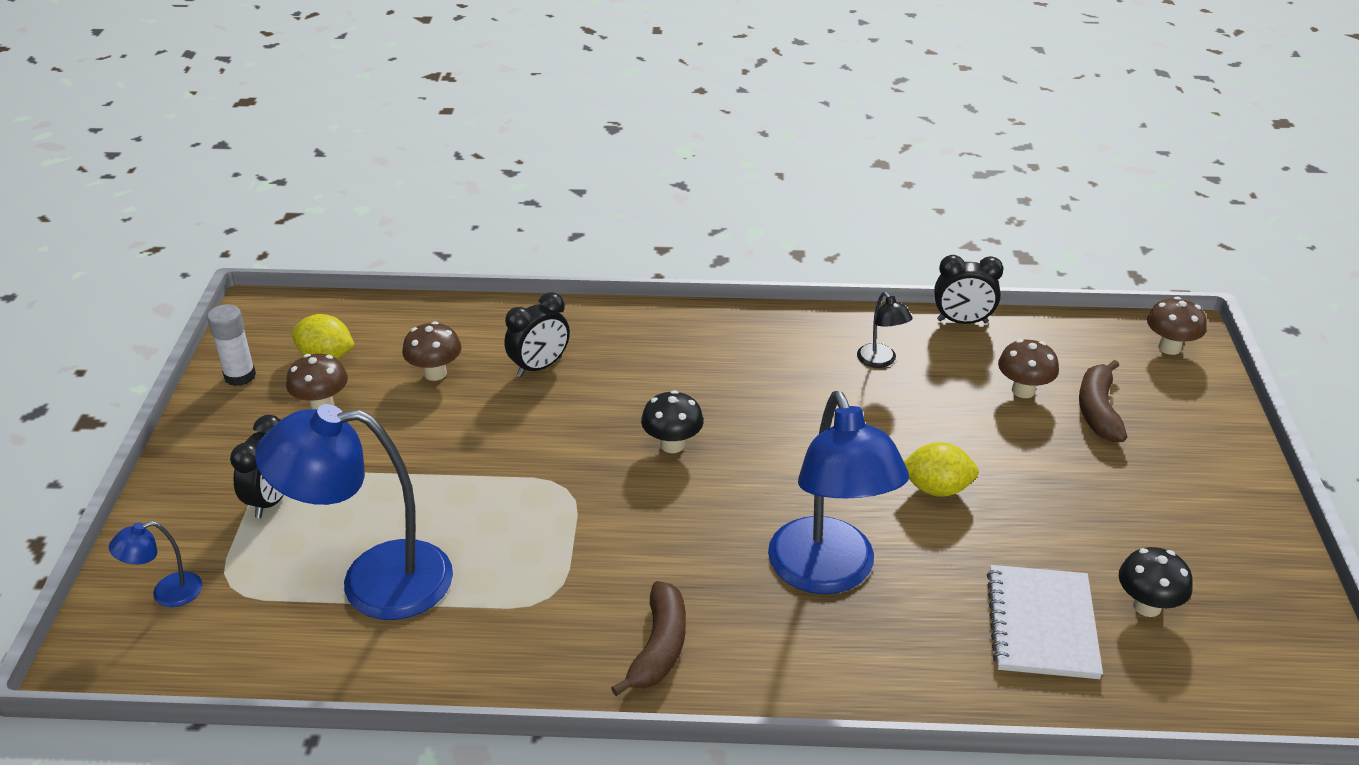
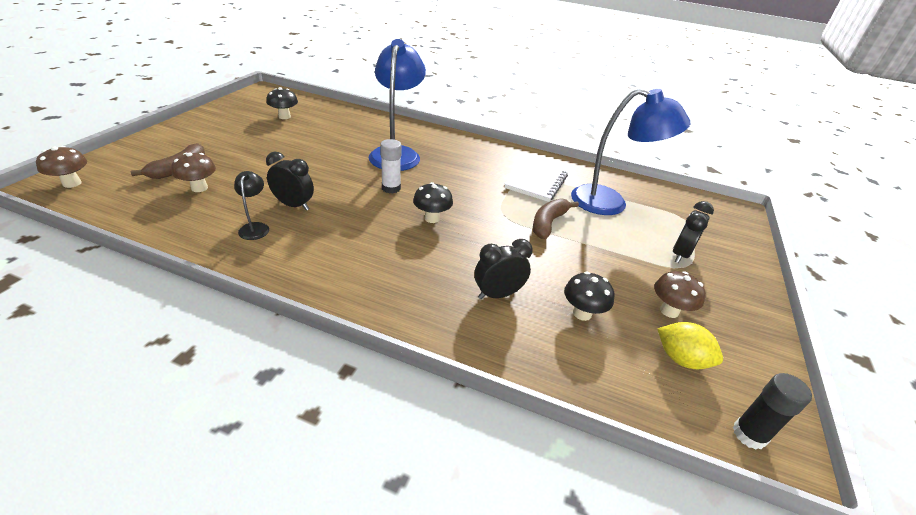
camera: 165 degrees left, 0 degrees up
blue lamp [109,521,202,607] -> none
white glue stick [207,304,256,386] -> white glue stick moved to [380,139,401,193]
brown mushroom [402,321,462,381] -> black mushroom [564,272,614,321]
brown banana [611,581,686,696] -> brown banana moved to [533,198,579,239]
yellow lemon [904,442,979,497] -> none
black clock [934,255,1004,324] -> black clock moved to [266,152,314,211]
white notebook [987,565,1103,679] -> white notebook moved to [504,159,568,202]
none -> black glue stick [733,373,812,450]

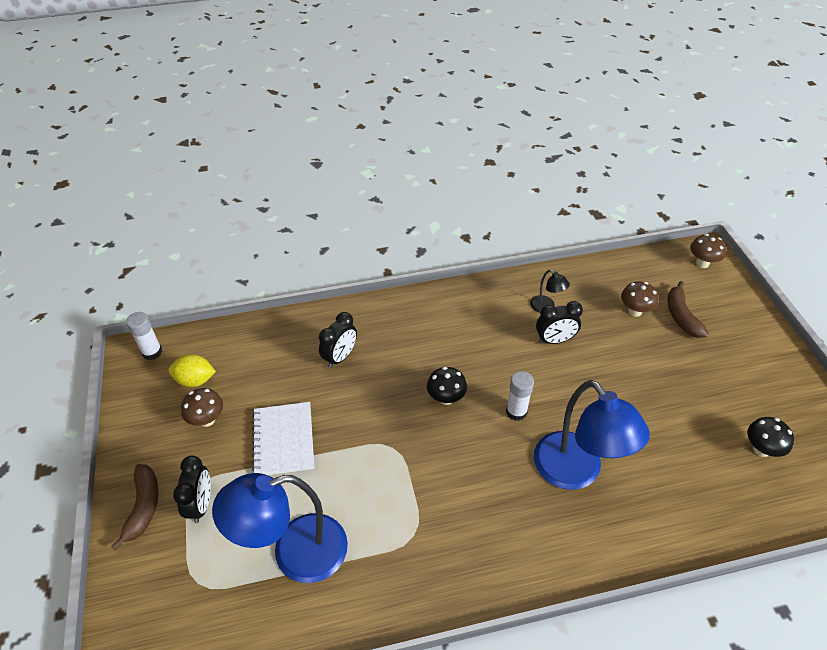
camera: 150 degrees right, 10 degrees up
white notebook [504,159,568,202] -> white notebook moved to [252,402,314,475]
brown banana [533,198,579,239] -> brown banana moved to [112,464,159,550]
black mushroom [564,272,614,321] -> none
black glue stick [733,373,812,450] -> white glue stick [126,312,162,360]

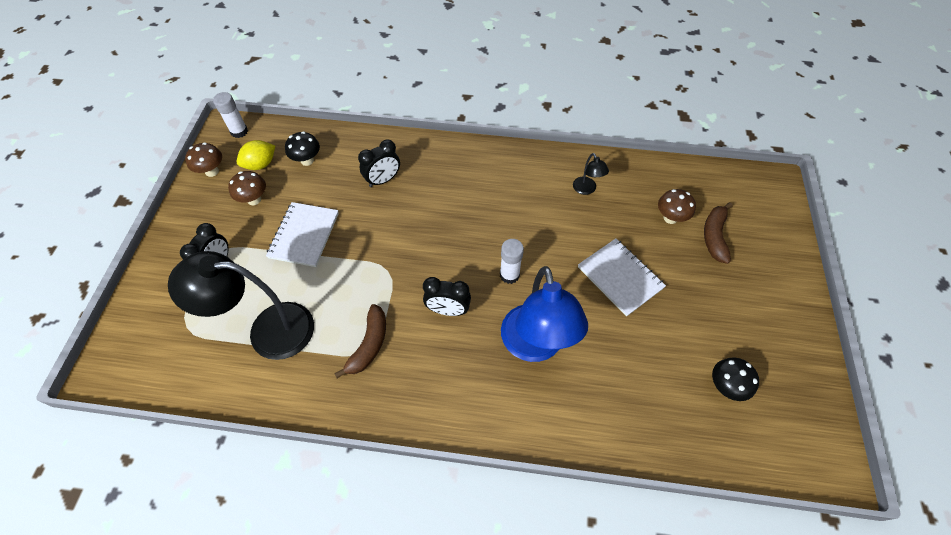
camera: 20 degrees right, 10 degrees up
brown banana [112,464,159,550] -> brown banana moved to [334,304,386,378]
yellow lemon [168,354,216,387] -> yellow lemon turned 60 degrees counterclockwise [237,140,275,170]
blue lamp [212,473,348,583] -> black lamp [168,251,314,360]
black mushroom [427,367,467,405] -> black mushroom moved to [285,131,320,166]
black clock [536,301,583,344] -> black clock moved to [423,277,471,316]
brown mushroom [690,234,726,268] -> brown mushroom moved to [185,142,222,177]
none -> white notebook [578,239,666,316]

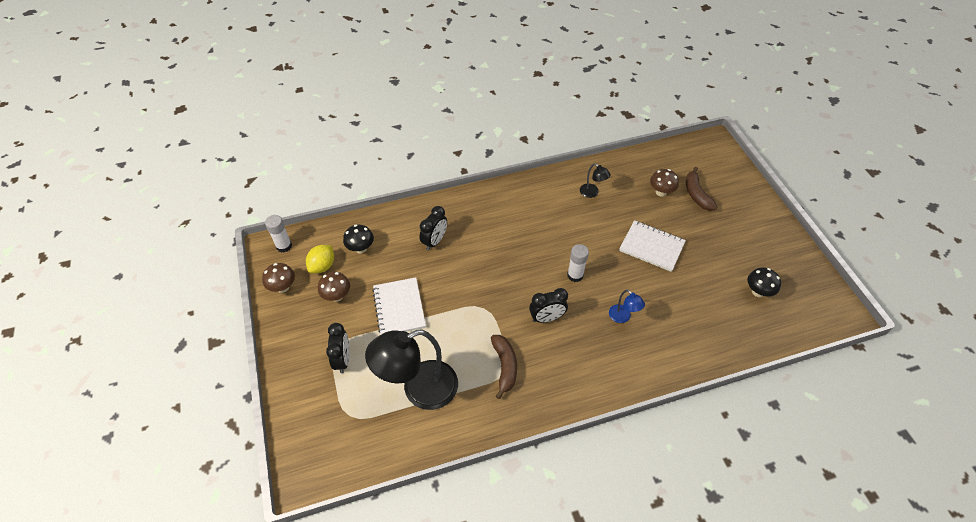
camera: 25 degrees left, 5 degrees down
blue lamp [501,266,588,362] -> blue lamp [609,289,645,323], size x0.44

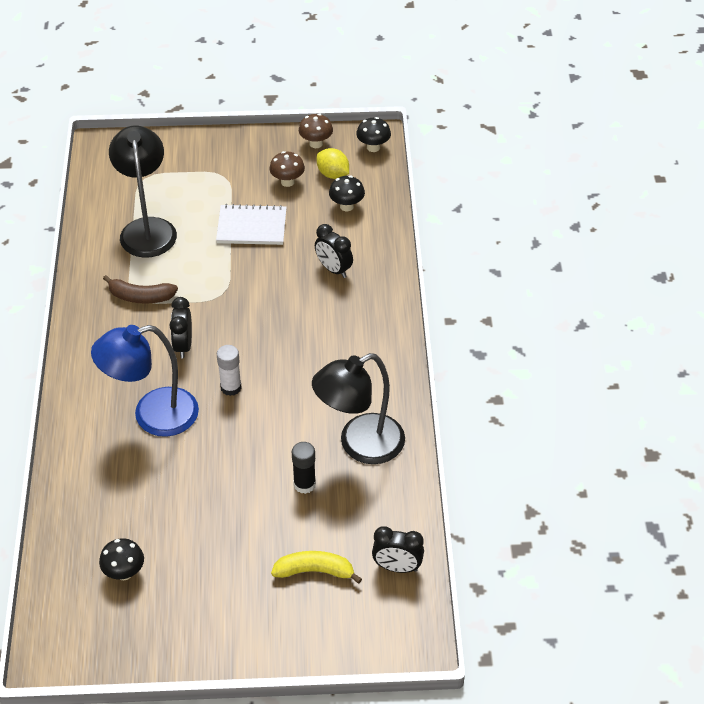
camera: 105 degrees right, 5 degrees down
white glue stick [265,215,292,253] -> black mushroom [356,117,391,152]
black clock [326,323,350,373] -> black clock moved to [372,526,424,573]
black lamp [580,163,611,198] -> black lamp [312,353,405,464], size x2.29
blue lamp [609,289,645,323] -> blue lamp [91,325,199,437], size x2.29
white notebook [619,220,686,272] -> none
brown mushroom [650,169,679,197] -> none
brown banana [686,167,717,211] -> yellow banana [271,551,362,584]
none -> black glue stick [292,442,316,494]

